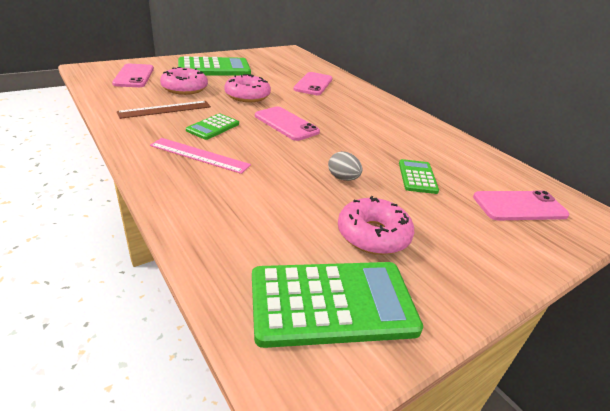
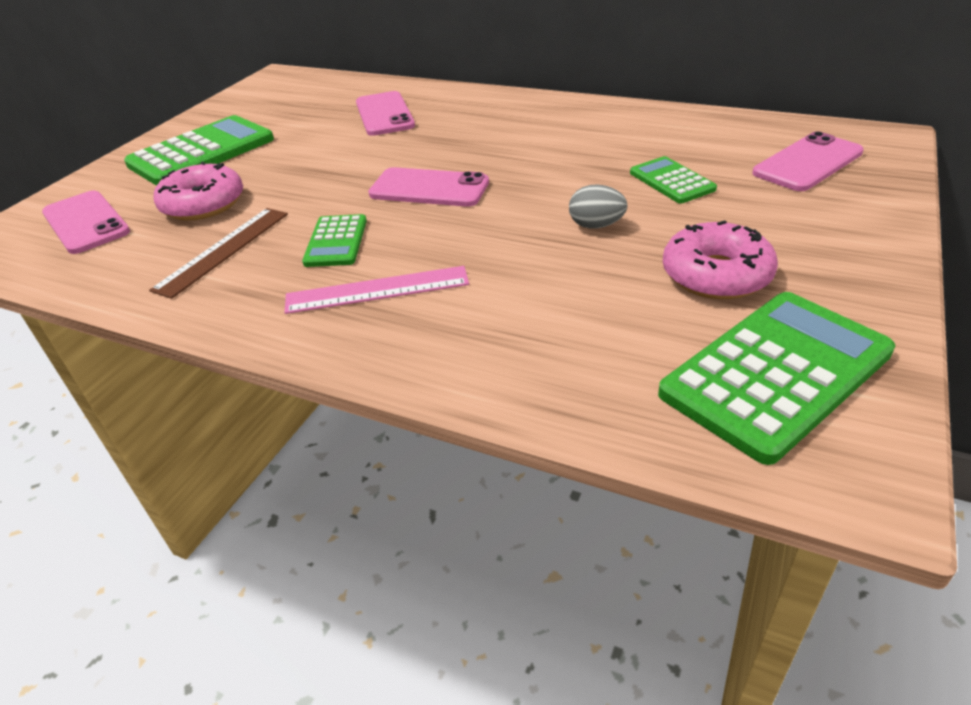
camera: 25 degrees left, 5 degrees up
pink donut [224,74,271,102] -> none

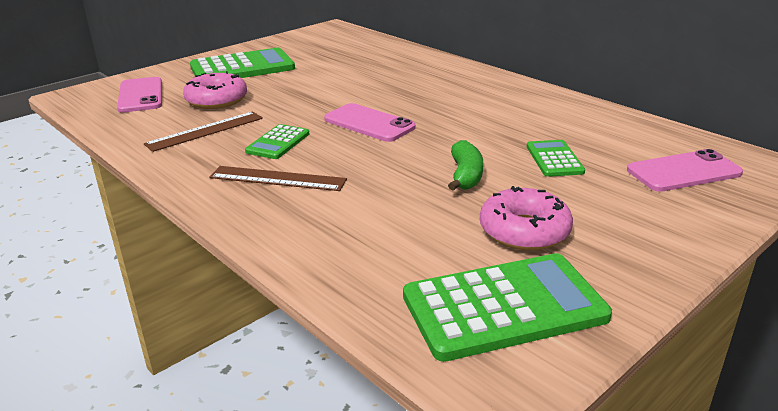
camera: 20 degrees right, 10 degrees down
pink ruler [284,266,469,314] -> brown ruler [209,166,347,191]
pink phone [356,91,415,136] -> none
grey egg [569,184,628,229] -> green banana [448,140,483,190]

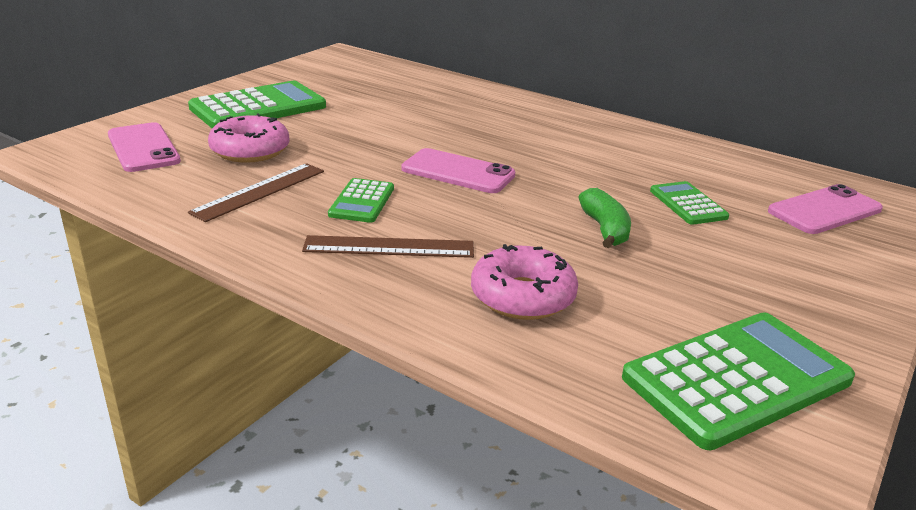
camera: 15 degrees left, 0 degrees up
pink donut [480,186,573,251] -> pink donut moved to [471,244,578,320]

